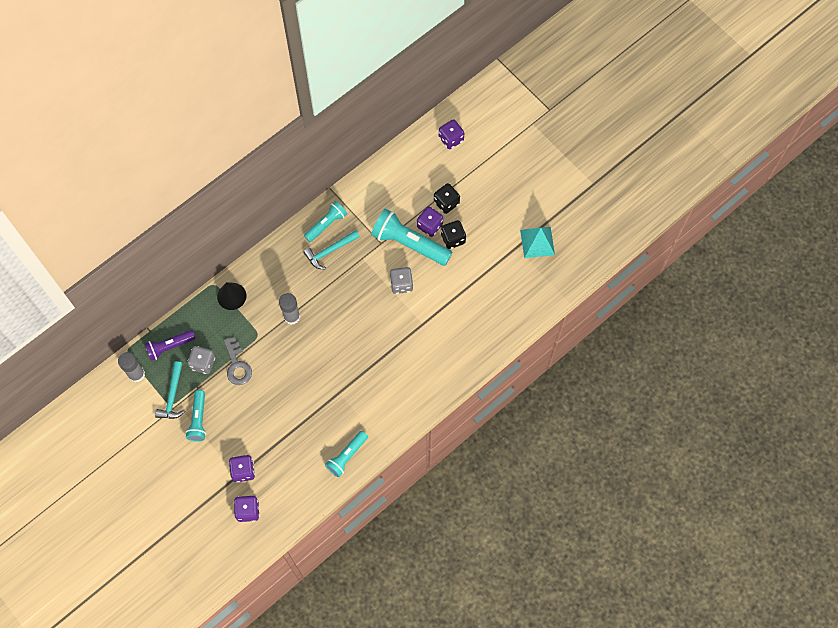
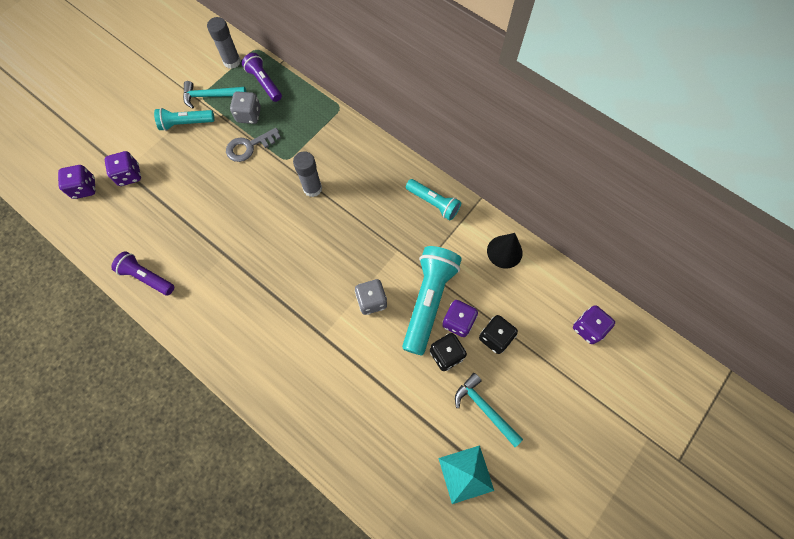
camera: 80 degrees right, 0 degrees up
black cone [217,282,246,310] -> black cone moved to [487,233,523,269]
turquoise hammer [303,230,360,269] -> turquoise hammer moved to [455,373,523,447]
turquoise flashlight [325,431,368,477] -> purple flashlight [111,251,174,295]

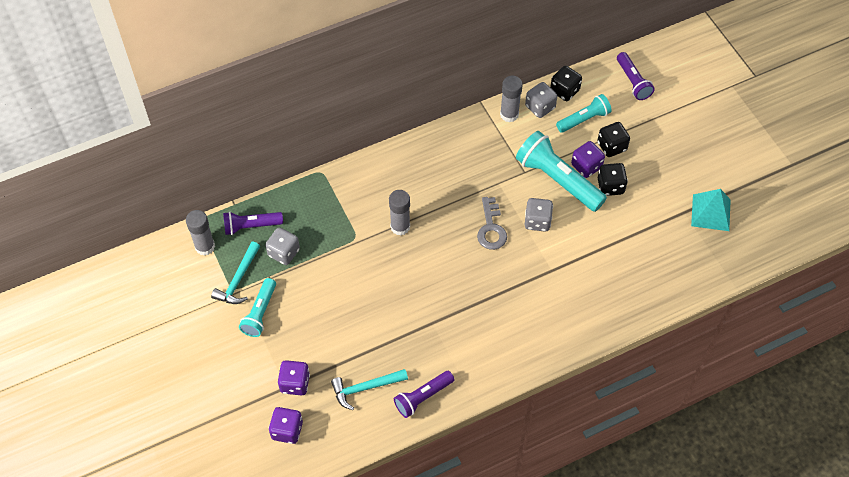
camera: 65 degrees left, 10 degrees down
grey key [226,128,281,162] -> grey key moved to [477,197,507,250]
turquoise flashlight [406,179,461,221] -> turquoise flashlight moved to [556,94,612,133]
turquoise hammer [455,373,523,447] -> turquoise hammer moved to [331,369,408,410]
black cone [487,233,523,269] -> grey dice [525,82,557,118]
purple dice [573,305,615,344] -> purple flashlight [617,52,655,100]
none -> grey glue stick [500,76,523,122]
none -> black dice [550,66,582,101]

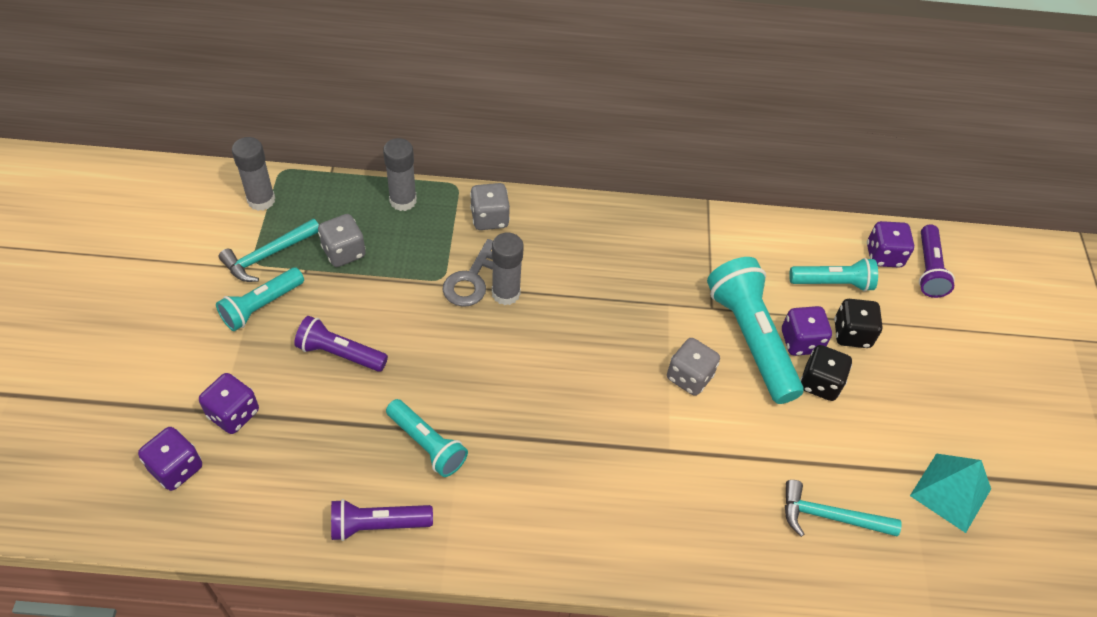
camera: 25 degrees right, 5 degrees down
purple flashlight [223,211,283,235] -> purple flashlight moved to [294,316,388,372]
turquoise hammer [331,369,408,410] -> turquoise hammer moved to [785,480,901,537]
grey key [477,197,507,250] -> grey key moved to [443,239,493,307]
grey glue stick [500,76,523,122] -> grey glue stick moved to [383,138,417,211]
grey dice [525,82,557,118] -> grey dice moved to [470,183,510,230]
black dice [550,66,582,101] -> none
none -> turquoise flashlight [386,399,468,477]
none -> purple dice [867,221,914,268]

